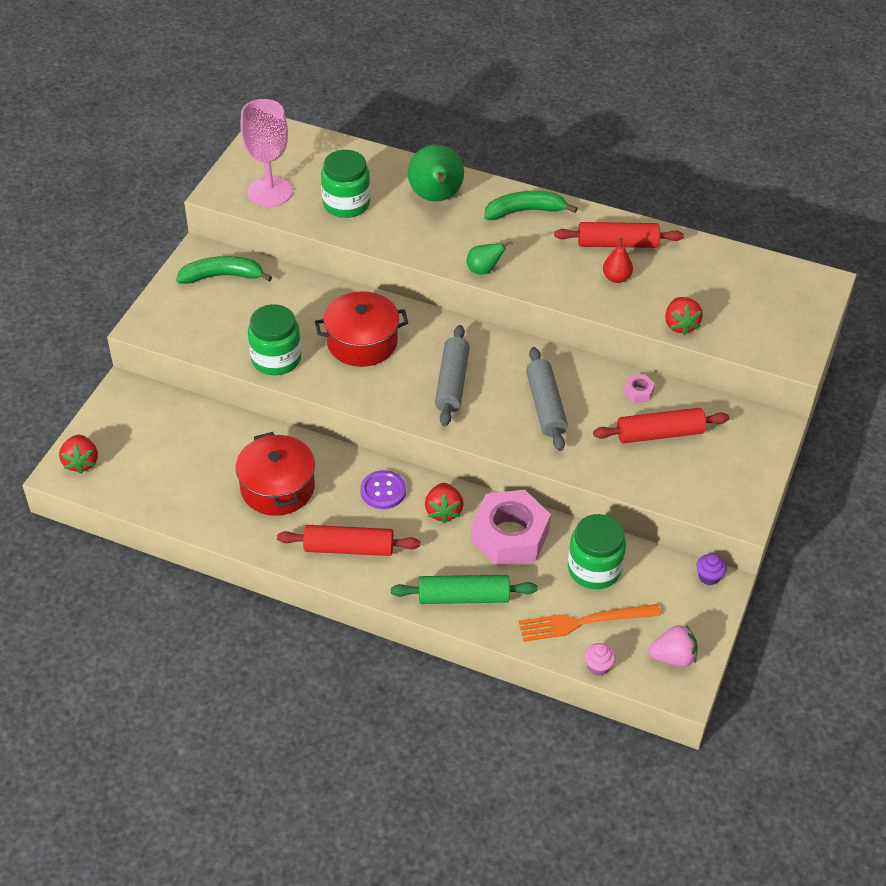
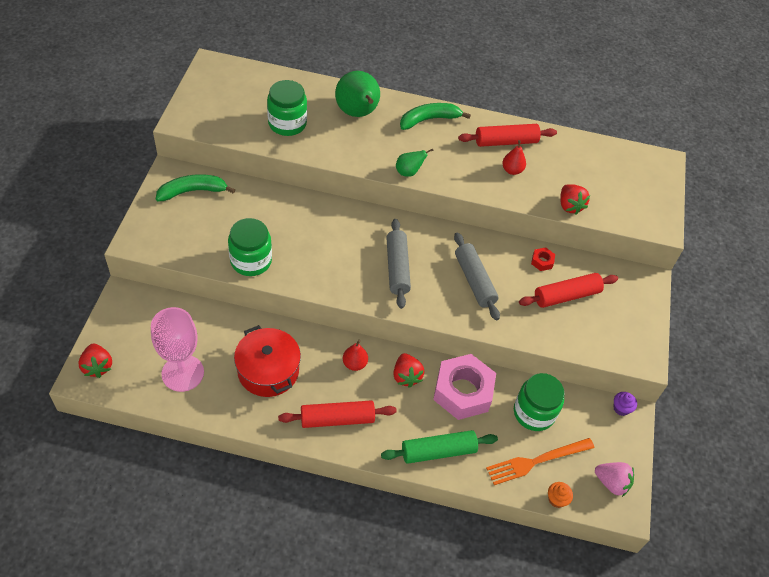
camera: 15 degrees left, 5 degrees up
pink goblet [240,99,293,207] -> pink goblet moved to [151,307,204,392]
red pot [315,291,408,367] -> none
purple button [360,470,406,509] -> red pear [343,340,368,371]
pink cupcake [584,643,616,676] -> orange cupcake [548,482,573,508]
pink nut [624,374,655,403] -> red nut [531,247,555,271]
pink strawberry [649,625,698,667] -> pink strawberry turned 45 degrees clockwise [595,462,634,497]

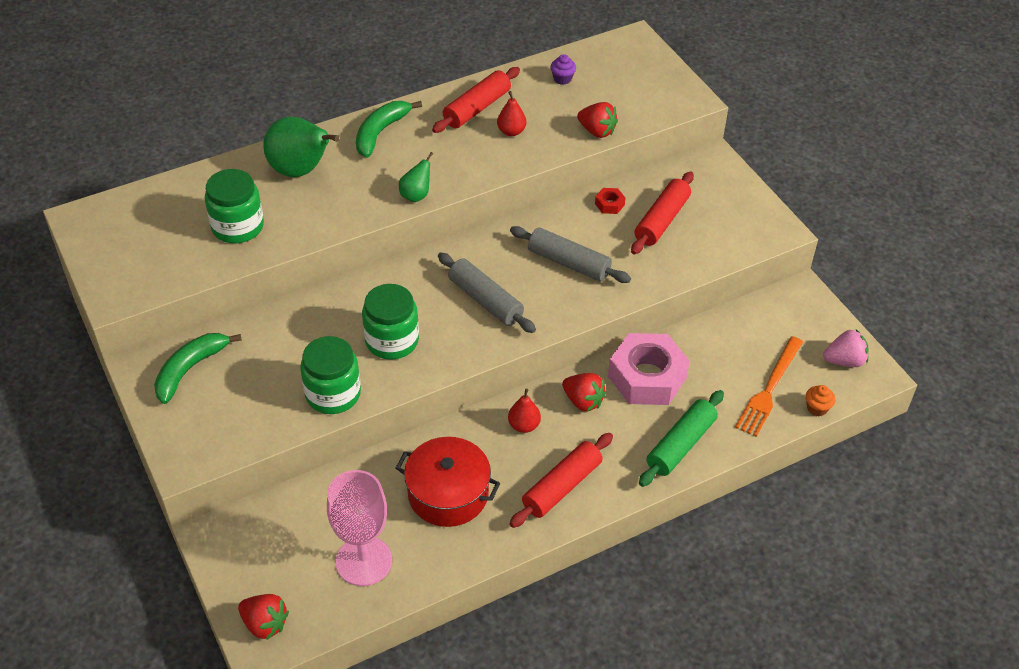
camera: 35 degrees left, 5 degrees down
green jar [514,373,565,431] -> green jar moved to [362,284,419,360]
purple cupcake [613,392,637,416] -> purple cupcake moved to [550,54,576,85]

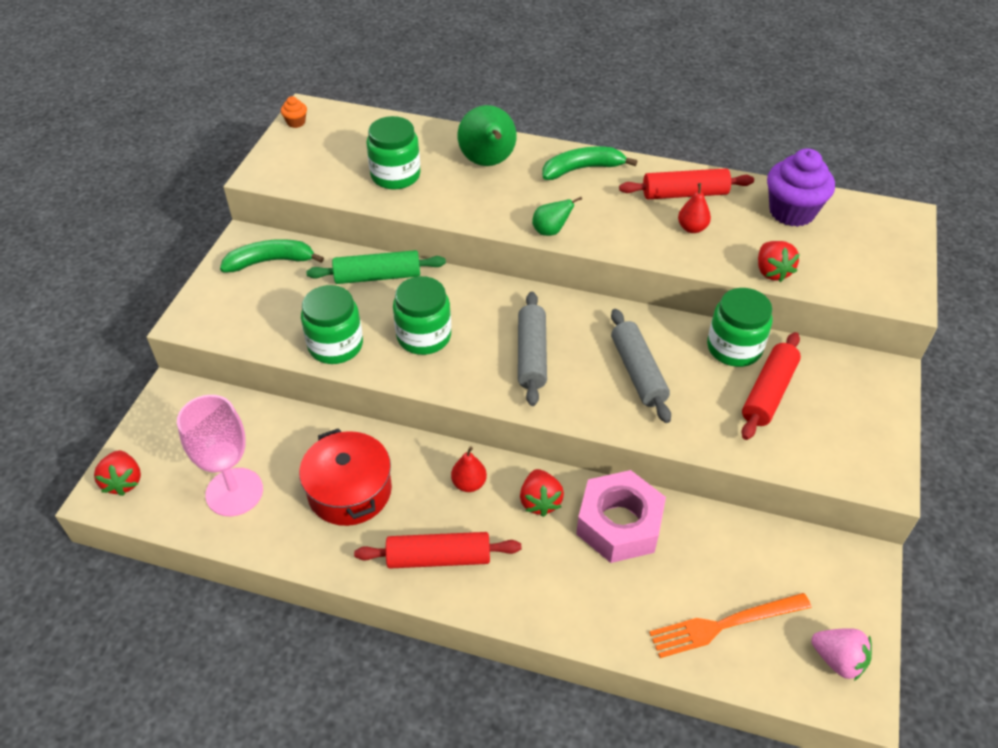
camera: 45 degrees right, 0 degrees up
purple cupcake [550,54,576,85] -> purple cupcake [767,148,835,227], size x2.26
red nut [595,188,625,214] -> green jar [707,288,773,367]
red rolling pin [631,171,694,254] -> red rolling pin turned 45 degrees counterclockwise [742,332,801,440]
green rolling pin [639,390,724,487] -> green rolling pin moved to [306,250,446,284]
orange cupcake [806,385,835,416] -> orange cupcake moved to [281,96,307,128]

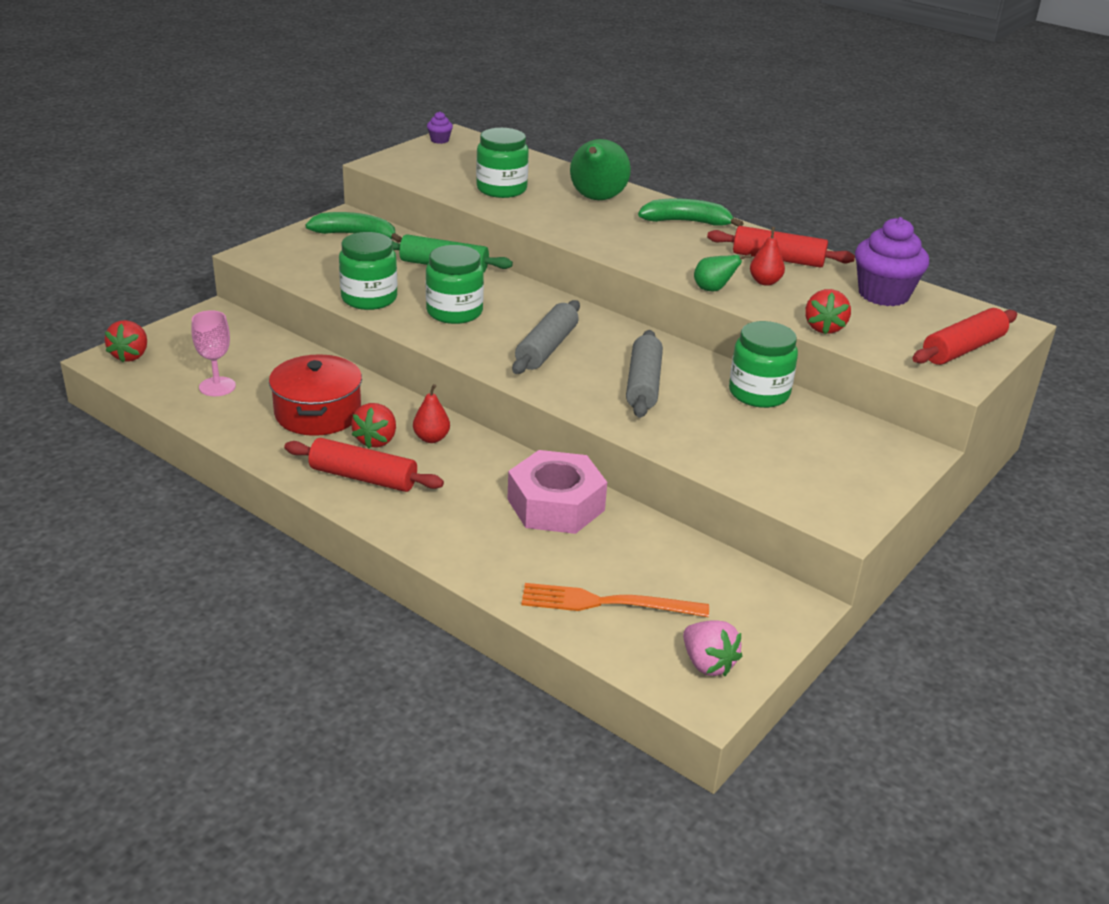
camera: 20 degrees right, 15 degrees down
pink goblet [177,395,263,516] -> pink goblet [192,310,236,396], size x0.63
orange cupcake [281,96,307,128] -> purple cupcake [427,111,453,144]
red strawberry [520,469,564,517] -> red strawberry moved to [351,403,396,448]
green pear [532,197,582,236] -> green pear moved to [694,254,751,292]
red rolling pin [742,332,801,440] -> red rolling pin moved to [912,308,1017,365]

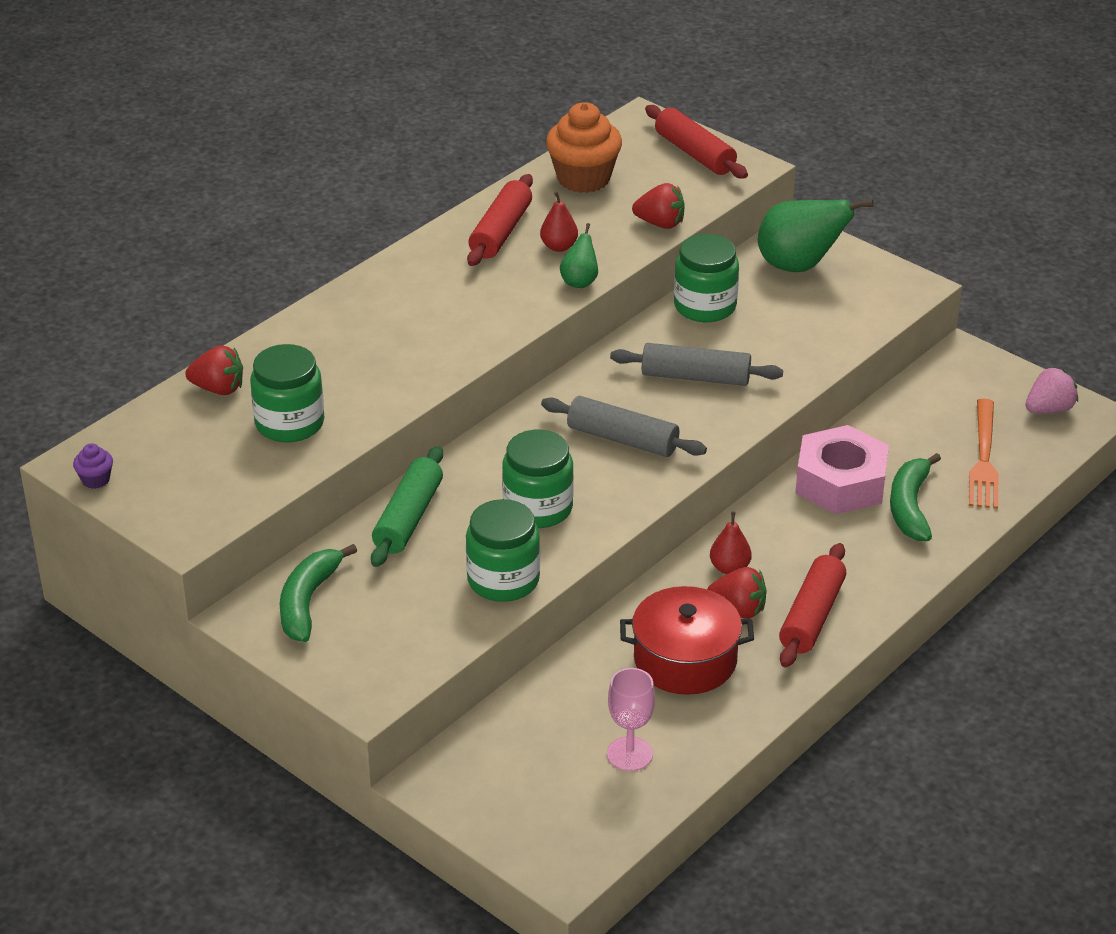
camera: 85 degrees left, 5 degrees up
red strawberry [105,320,147,362] -> red strawberry moved to [185,345,243,395]
green pear [570,139,631,200] -> green pear moved to [758,199,874,272]
green banana [638,198,744,227] -> green banana moved to [890,453,941,541]
purple cupcake [855,217,929,306] -> orange cupcake [546,102,622,193]

